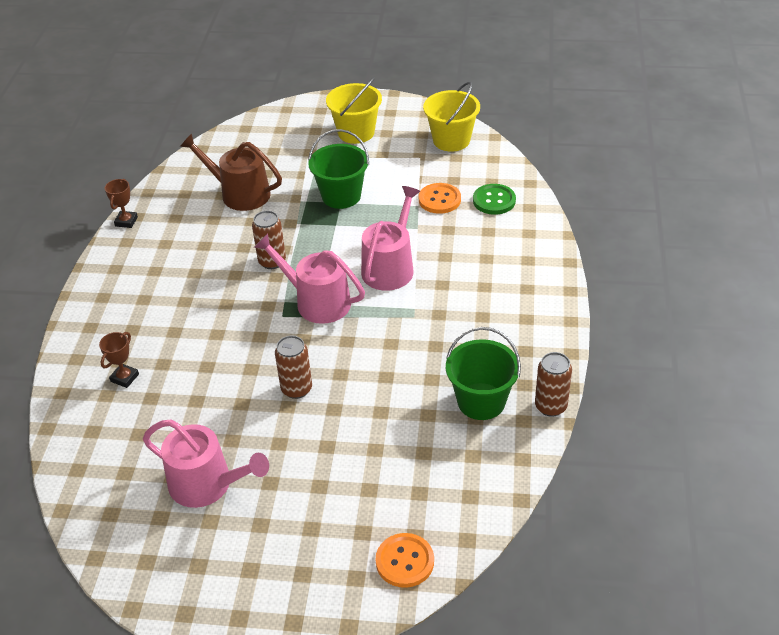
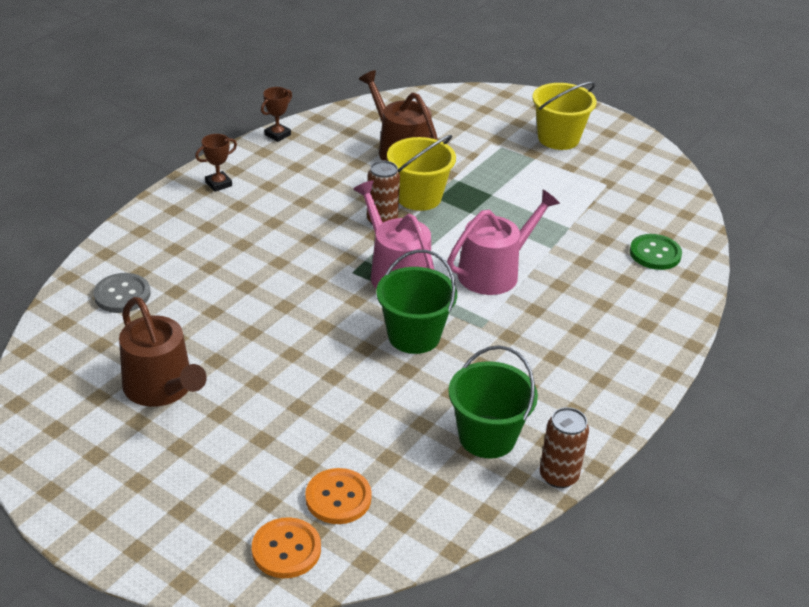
camera: 25 degrees right, 5 degrees down
brown trophy [99,332,139,388] -> brown trophy moved to [195,134,237,192]
pink watering can [143,419,269,508] -> brown watering can [119,297,207,407]
brown can [275,336,312,399] -> none
green bucket [308,129,369,209] -> green bucket moved to [376,250,457,354]
orange button [419,183,461,214] -> orange button moved to [305,468,372,524]
yellow bucket [423,82,480,152] -> yellow bucket moved to [387,135,456,211]
none -> grey button [93,273,151,313]

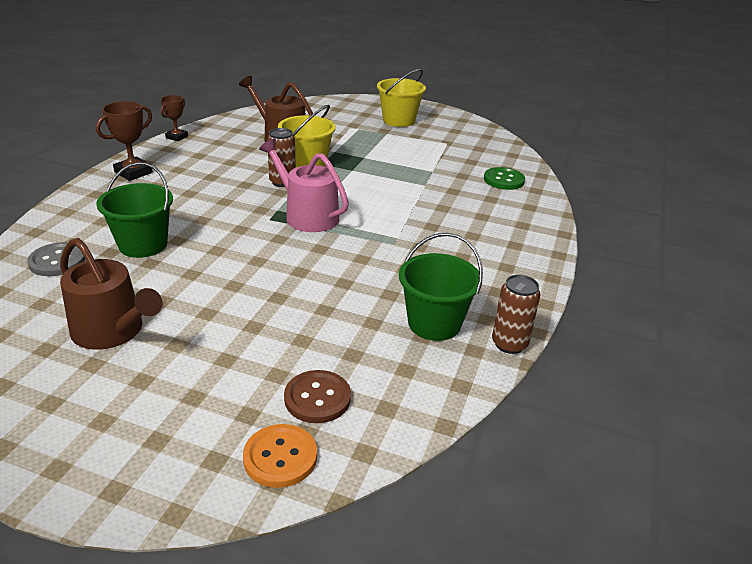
camera: 15 degrees left, 5 degrees down
brown trophy [195,134,237,192] -> brown trophy [96,101,153,181], size x1.53
orange button [305,468,372,524] -> brown button [284,370,351,423]
green bucket [376,250,457,354] -> green bucket moved to [96,162,173,258]
pink watering can [447,190,560,295] -> none

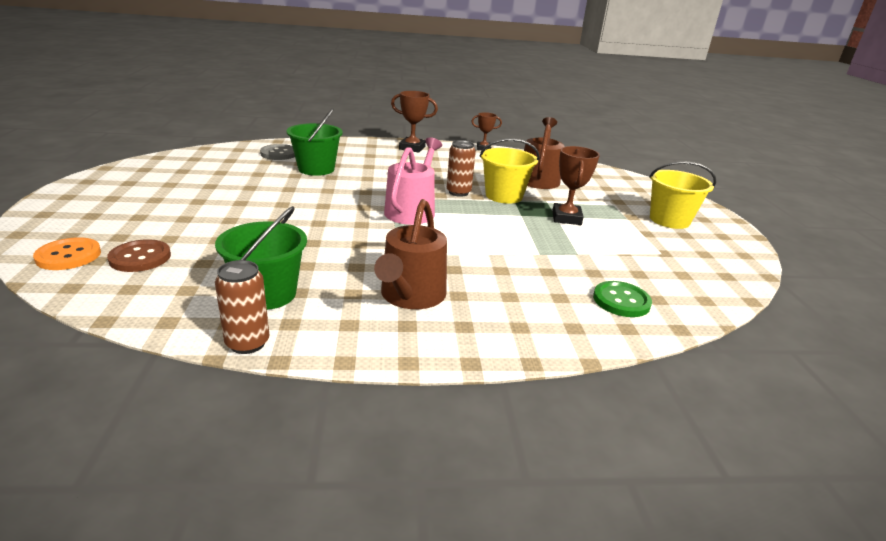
camera: 65 degrees right, 5 degrees down
brown watering can [60,238,163,350] -> brown watering can moved to [374,199,447,309]
none -> brown trophy [552,146,600,225]

